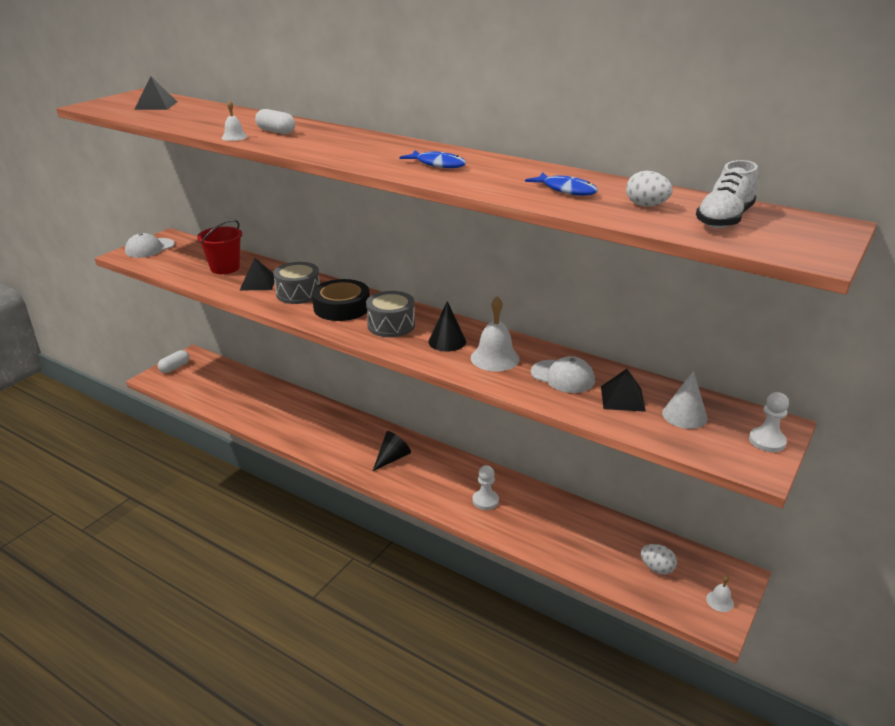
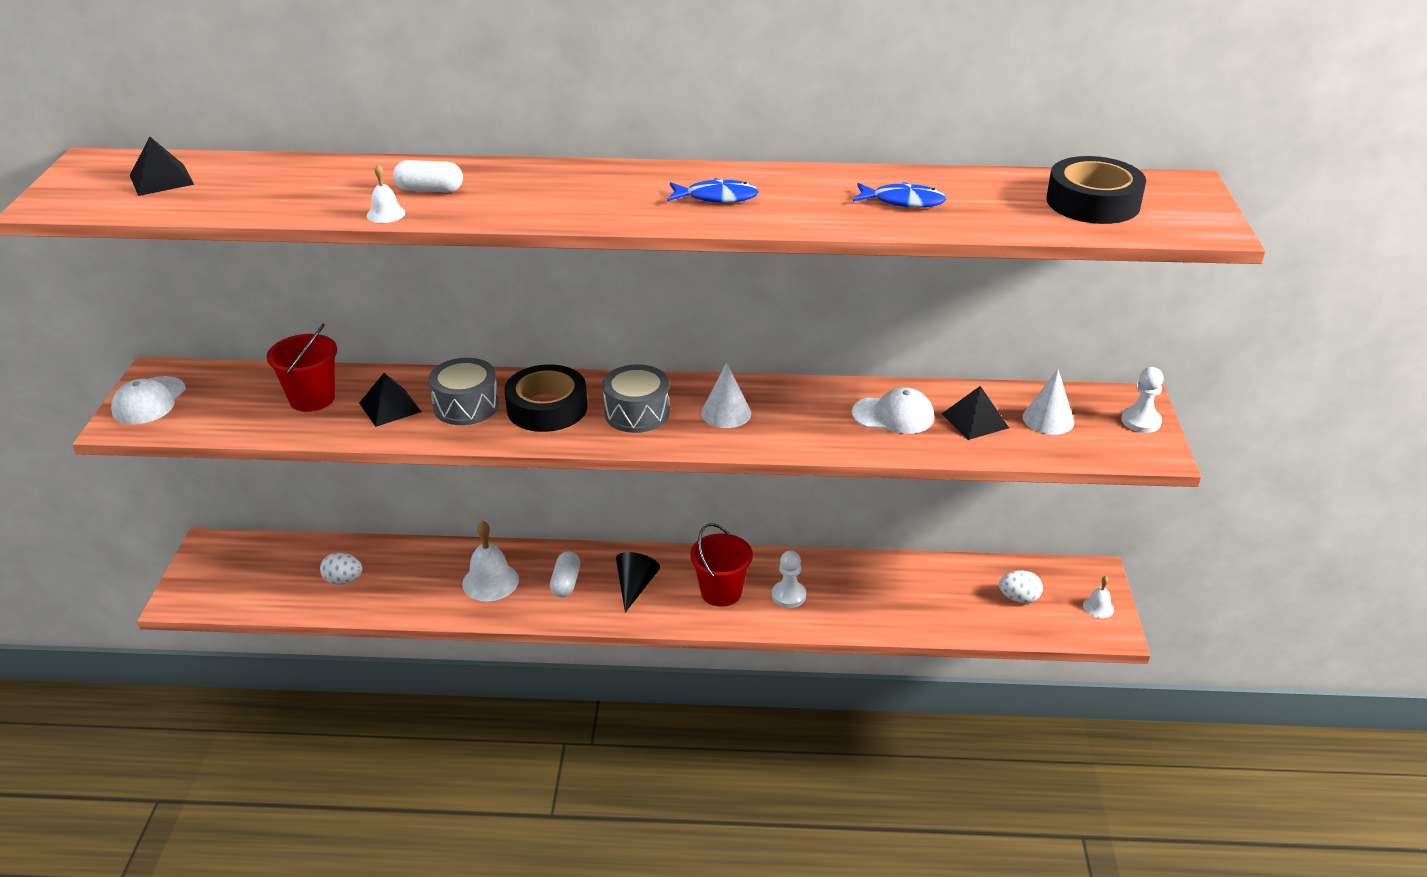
camera: 30 degrees left, 5 degrees up
white capsule [158,350,189,373] -> white capsule moved to [550,551,581,597]
black cone [428,301,466,351] -> white cone [701,363,751,428]
white bell [471,296,520,372] -> white bell moved to [462,521,519,601]
white egg [626,171,673,207] -> white egg moved to [320,553,362,584]
white shoe [696,160,758,228] -> black tape [1046,156,1146,224]
none -> red bucket [690,523,753,607]

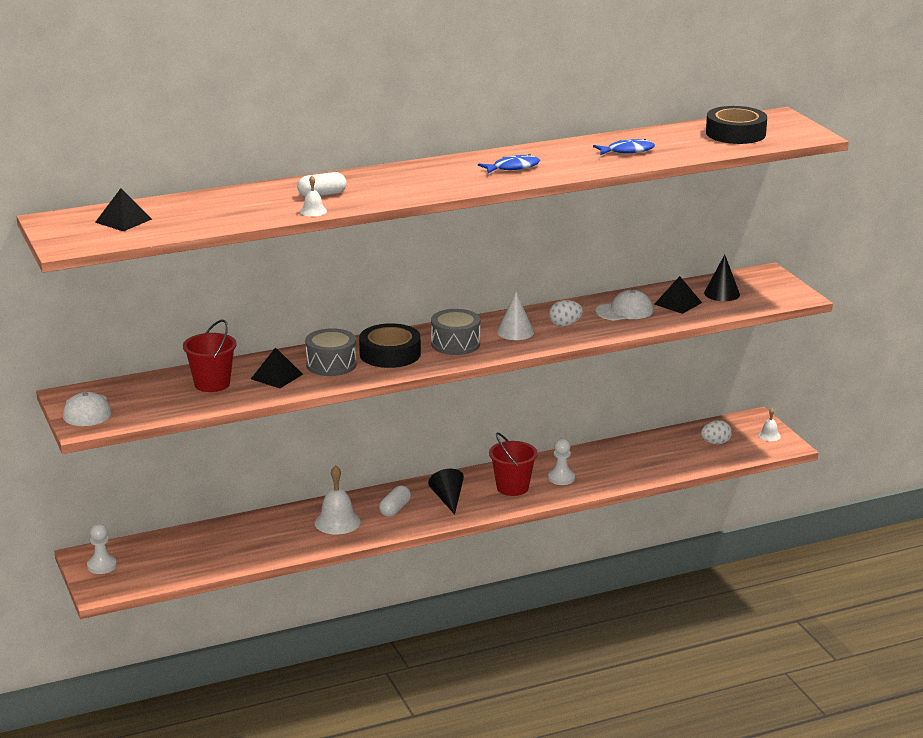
camera: 25 degrees left, 10 degrees down
white egg [320,553,362,584] -> white egg moved to [549,300,583,326]
white capsule [550,551,581,597] -> white capsule turned 45 degrees clockwise [379,486,411,517]
white cone [1023,369,1074,435] -> black cone [704,255,740,301]
white pawn [1121,367,1164,433] -> white pawn moved to [87,524,117,574]

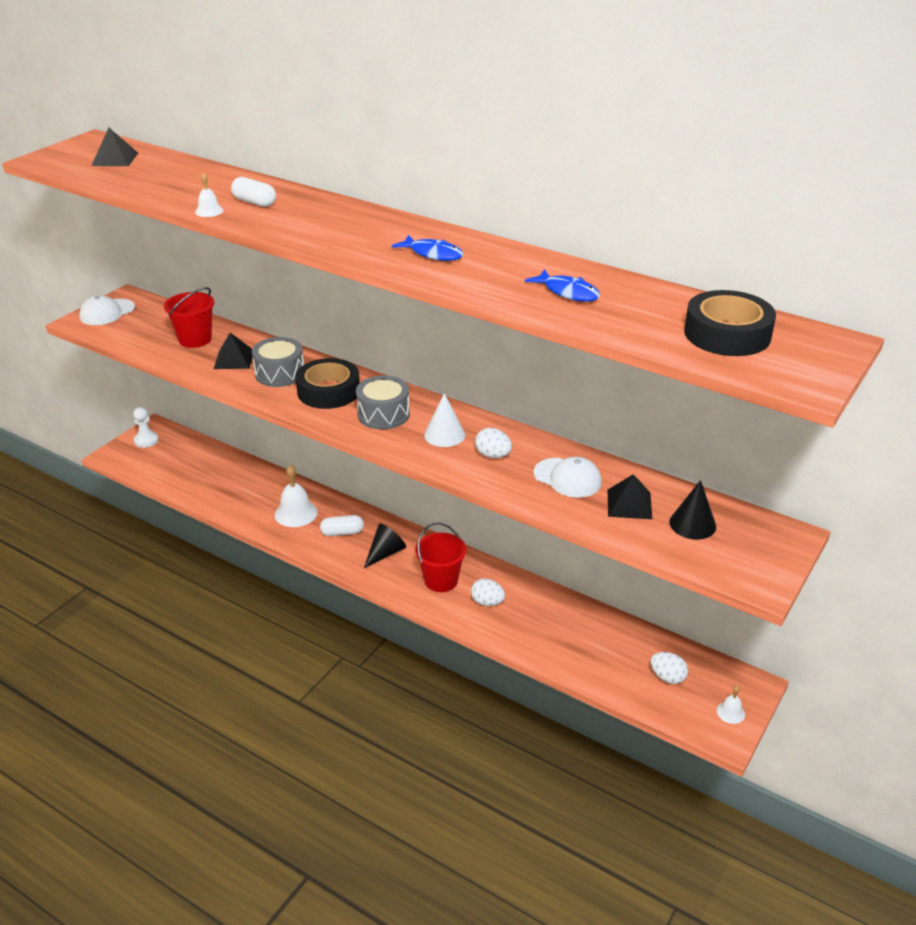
camera: 55 degrees right, 10 degrees up
white pawn [548,439,575,485] -> white egg [471,579,505,606]

